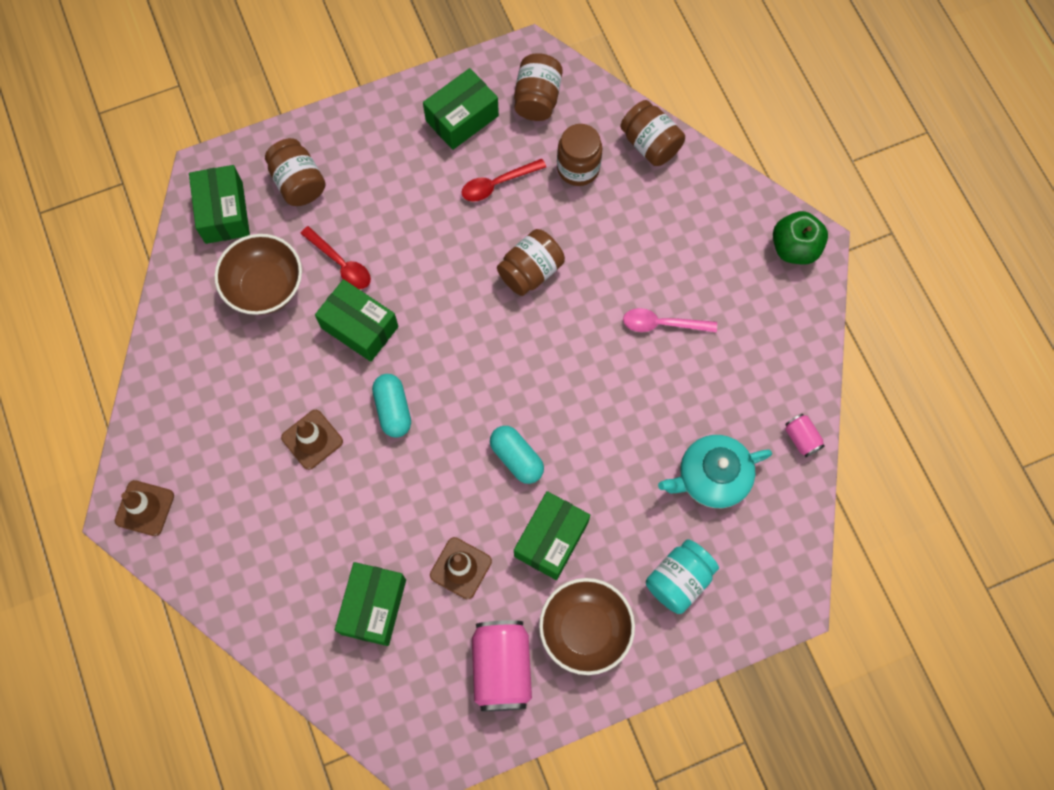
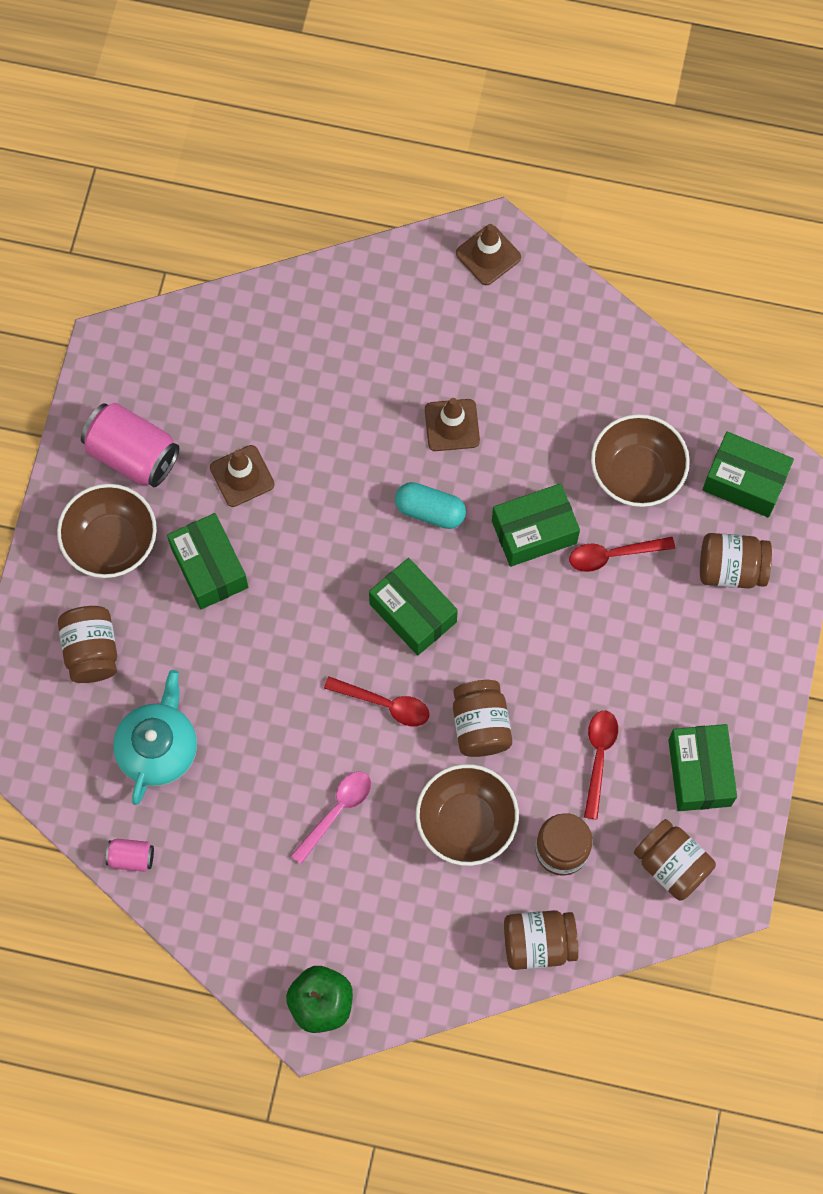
camera: 125 degrees right, 0 degrees up
green box [335,562,406,646] -> green box moved to [369,558,458,655]
turquoise capsule [490,426,544,484] -> none
turquoise jar [646,539,719,614] -> brown jar [58,606,117,683]
none -> red spoon [324,677,429,726]
none -> brown bowl [416,764,519,866]

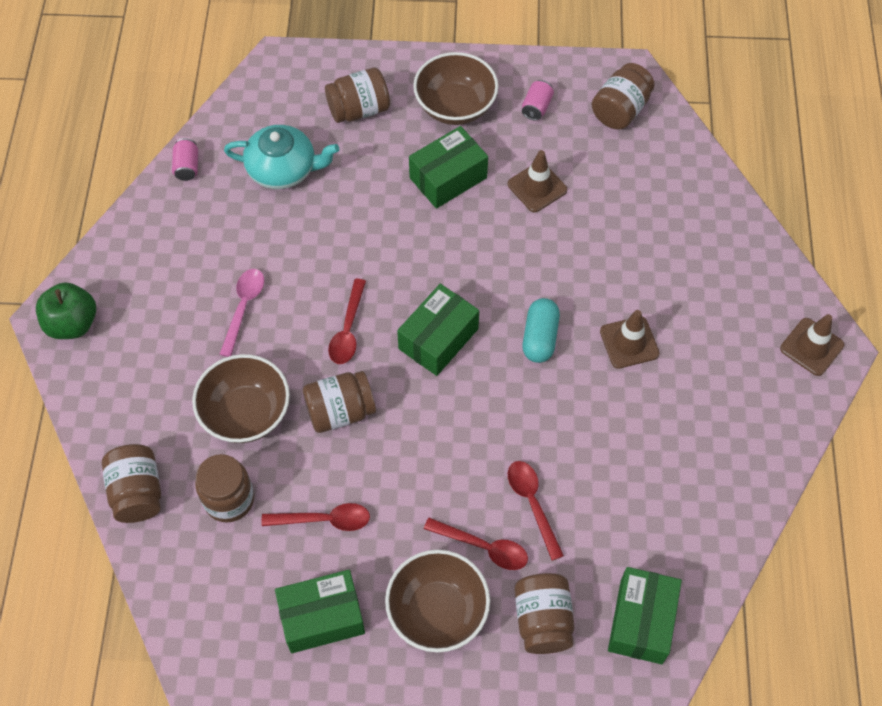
camera: 80 degrees right, 10 degrees down
pink can [81,403,179,487] -> pink can [522,80,554,121], size x0.49
pink spoon [291,772,371,864] -> pink spoon turned 105 degrees counterclockwise [219,269,264,357]
green box [492,483,580,567] -> none
brown bowl [591,414,690,507] -> brown bowl moved to [385,550,490,652]
brown jar [634,819,716,901] -> brown jar moved to [592,63,654,129]
none -> red spoon [424,518,528,570]

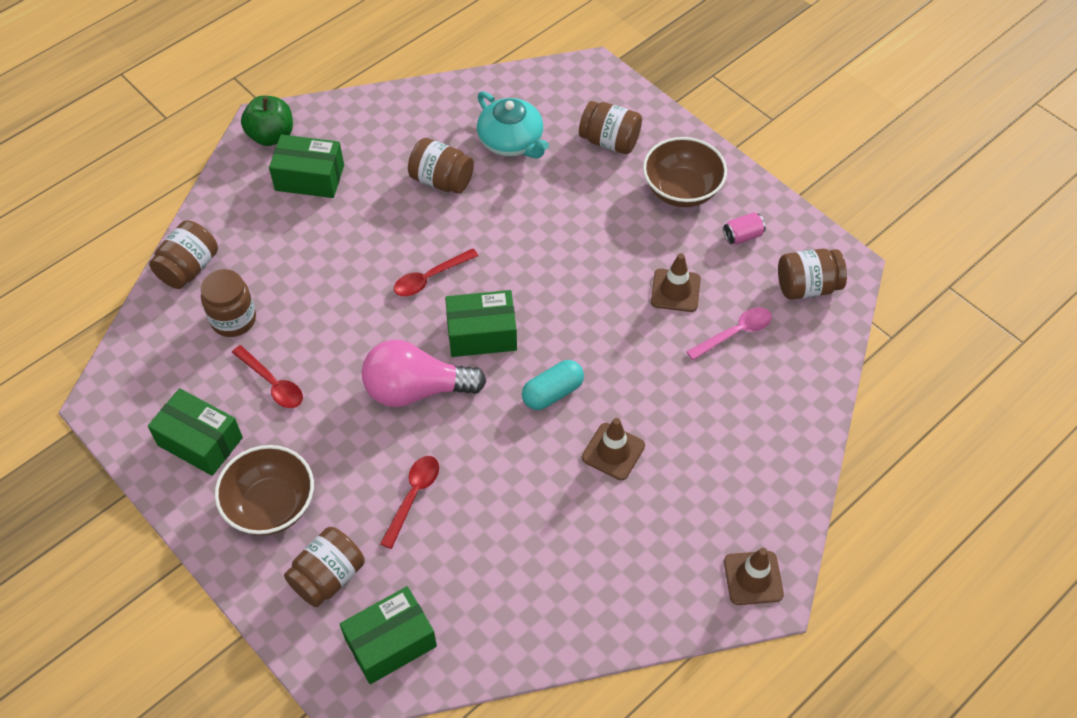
camera: 45 degrees right, 5 degrees down
pink can [172,138,198,181] -> none
brown bowl [192,354,290,443] -> none
pink spoon [219,269,264,357] -> pink spoon moved to [686,307,772,360]
brown jar [303,371,376,433] -> brown jar moved to [408,138,474,194]
green box [409,126,488,209] -> green box moved to [269,134,344,198]
red spoon [424,518,528,570] -> none
none -> pink light bulb [362,340,486,407]

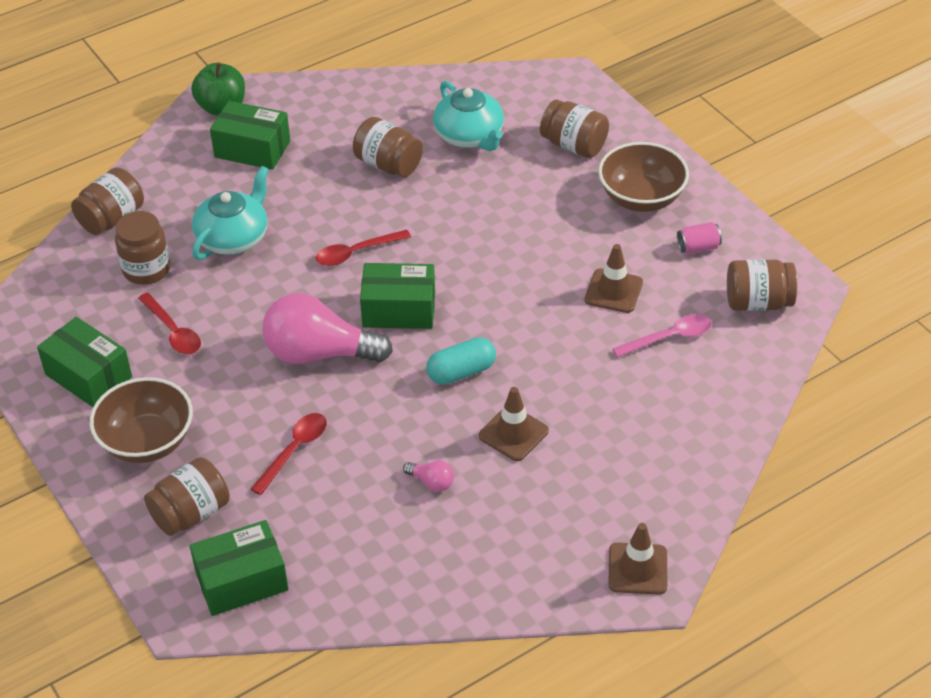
camera: 10 degrees right, 10 degrees down
none -> turquoise teapot [192,166,269,260]
none -> pink light bulb [403,461,454,492]

